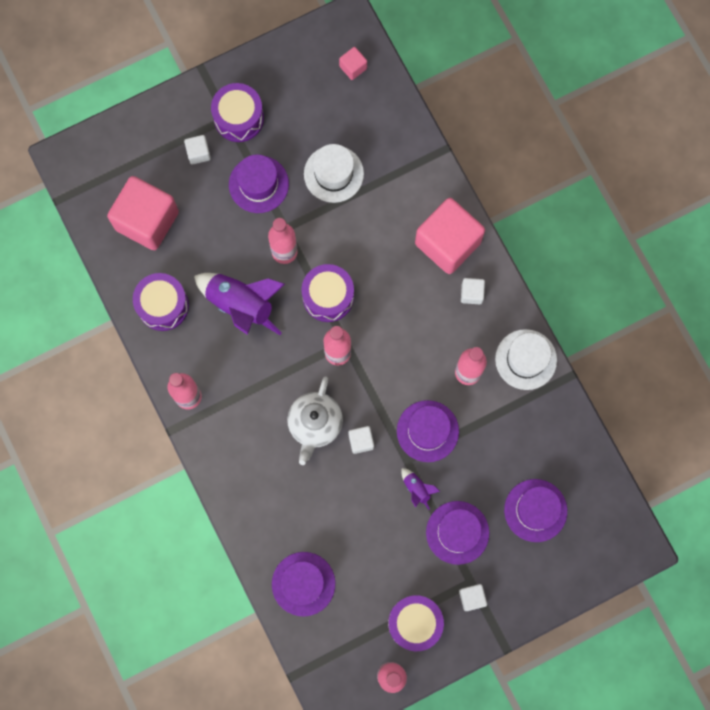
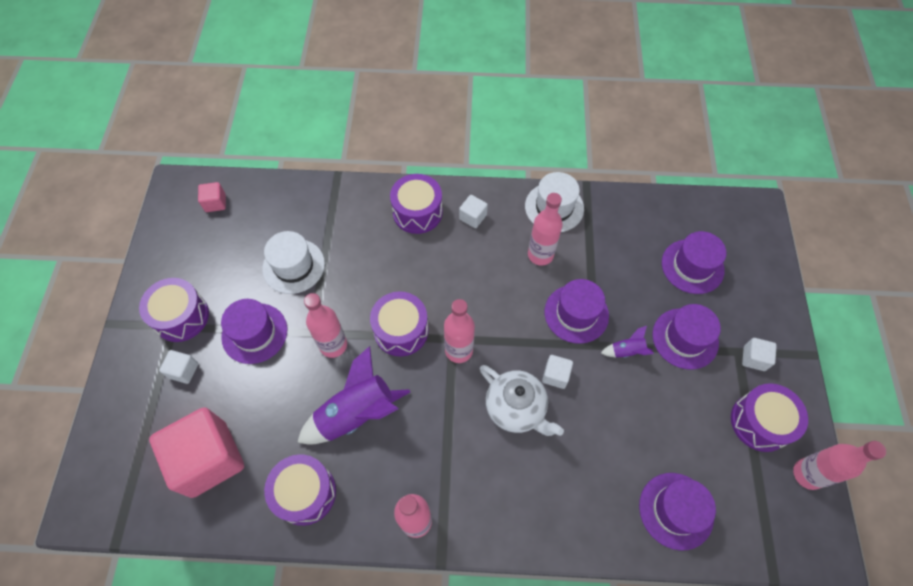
camera: 60 degrees left, 15 degrees down
pink cube [415,198,485,274] -> purple drum [390,174,443,234]

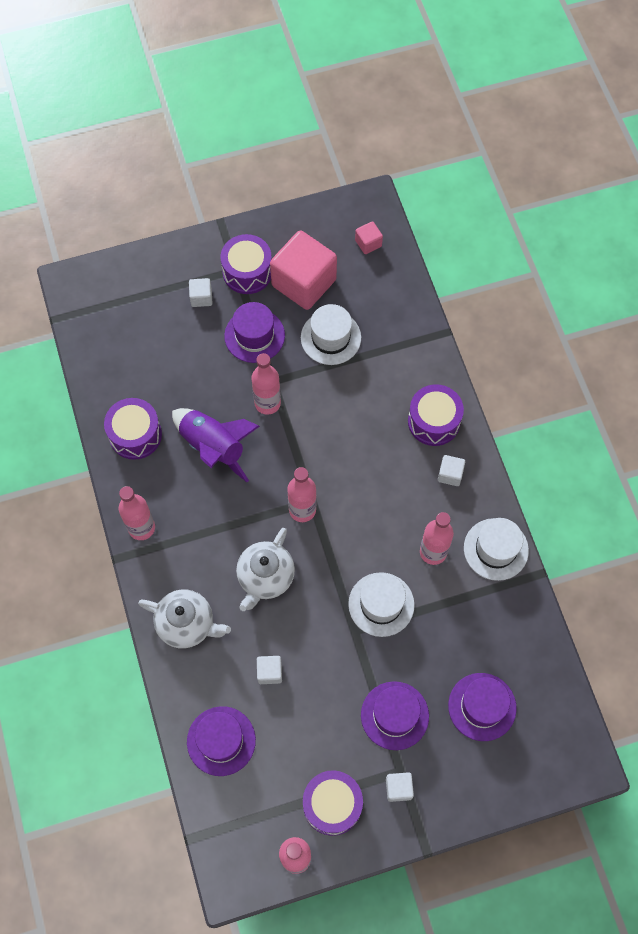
camera: 70 degrees right, 5 degrees up
pink cube [149,407,244,498] -> pink cube moved to [270,231,337,310]
purple drum [370,292,429,356] -> none
white cube [542,355,573,389] -> white cube moved to [257,656,282,684]
purple hat [545,279,609,344] -> white hat [348,572,415,637]
purple rocket [601,326,654,358] -> none
none -> white teapot [138,589,231,648]

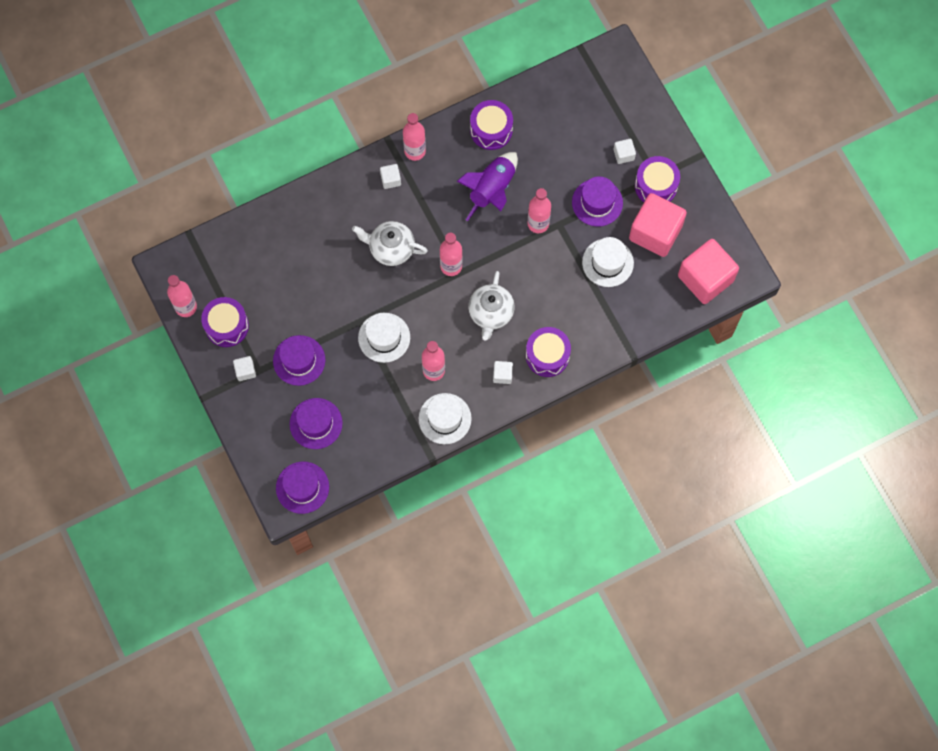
camera: 80 degrees right, 5 degrees up
white teapot [138,589,231,648] -> white teapot moved to [469,271,515,341]
purple hat [187,706,256,776] -> purple hat moved to [276,462,329,514]
white cube [257,656,282,684] -> white cube moved to [380,164,401,189]
pink cube [355,221,383,254] -> pink cube [678,239,739,304], size x2.32

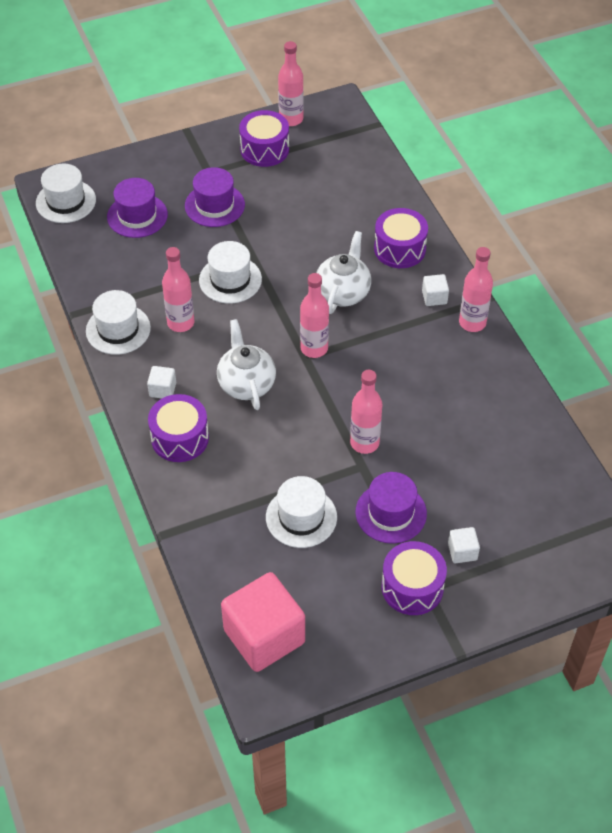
camera: 95 degrees right, 20 degrees down
white cube [233,356,256,381] -> none
purple hat [276,462,329,514] -> white hat [36,164,96,223]
purple rocket [457,152,518,221] -> none
white teapot [469,271,515,341] -> white teapot turned 60 degrees clockwise [217,319,276,410]
purple drum [470,100,513,150] -> purple drum moved to [374,208,428,268]
pink cube [629,193,687,257] -> none

